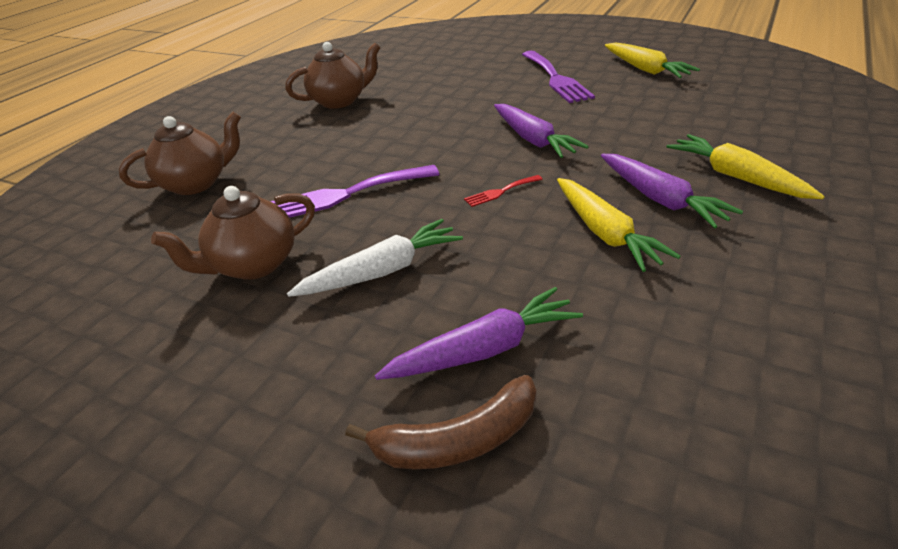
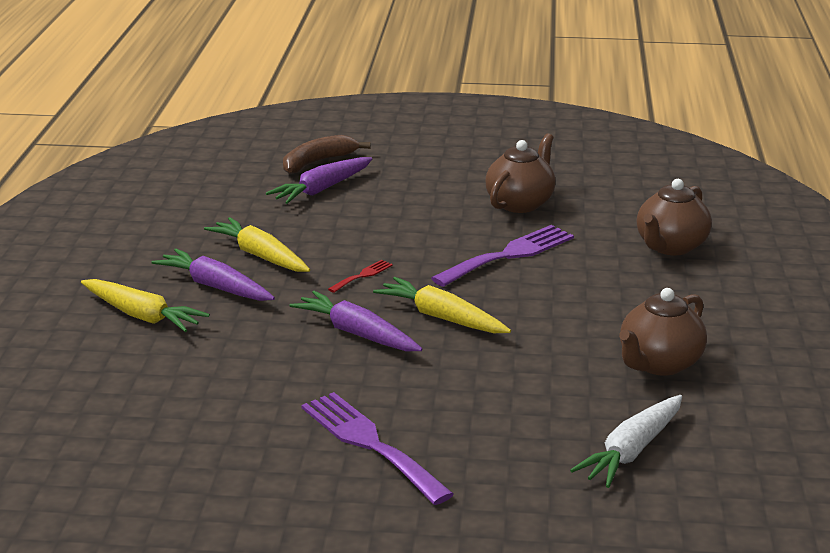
camera: 155 degrees right, 10 degrees down
white carrot [287,219,463,297] -> white carrot moved to [570,395,682,488]
yellow carrot [605,42,700,78] -> yellow carrot moved to [373,277,511,333]

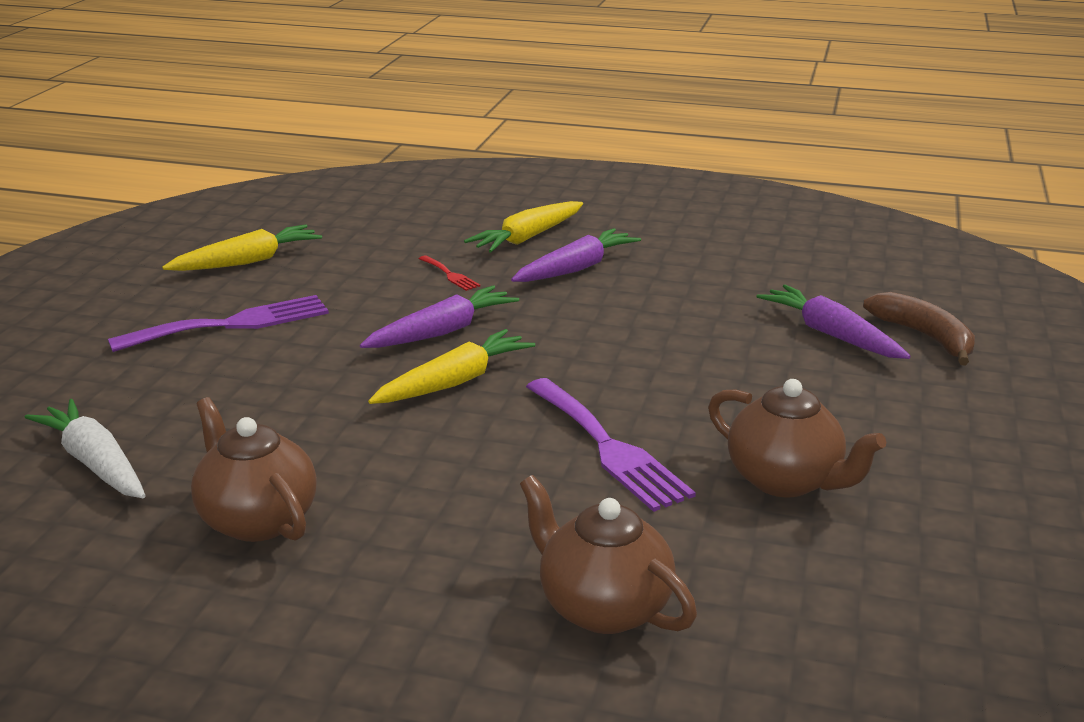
camera: 100 degrees right, 0 degrees up
yellow carrot [204,217,310,272] -> yellow carrot moved to [162,224,322,271]
red fork [328,260,393,293] -> red fork moved to [419,256,480,291]

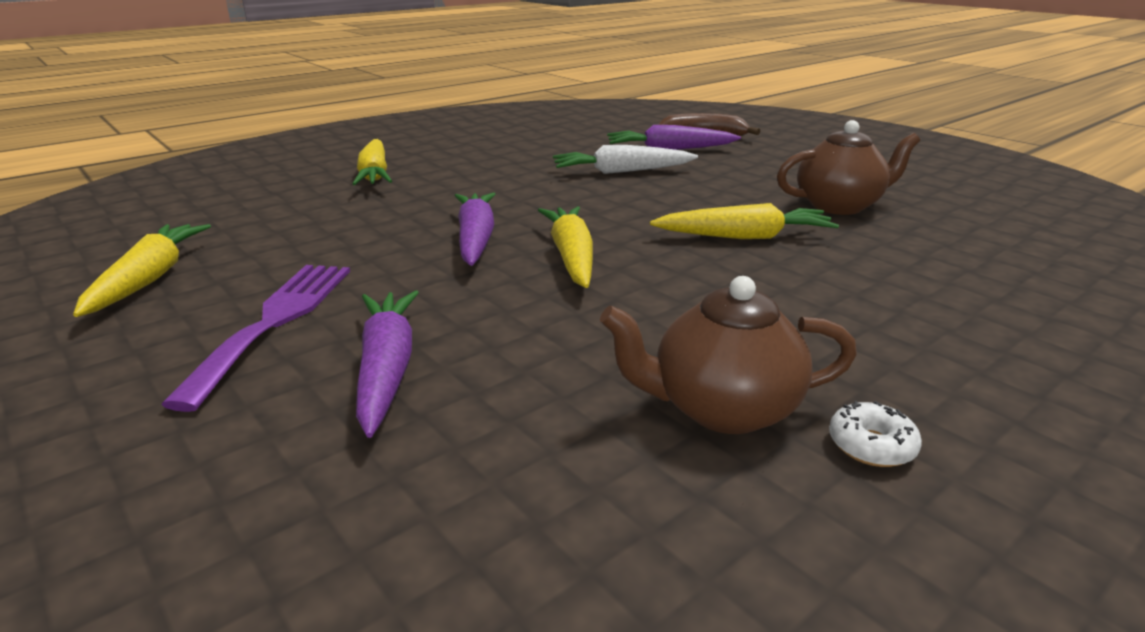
camera: 55 degrees left, 0 degrees up
white carrot [25,399,146,498] -> white carrot moved to [553,145,698,174]
red fork [419,256,480,291] -> none
purple carrot [511,228,641,282] -> purple carrot moved to [356,290,419,438]
brown teapot [520,475,697,634] -> none
purple fork [526,378,696,512] -> yellow carrot [650,203,839,239]
none -> white donut [829,401,922,467]

